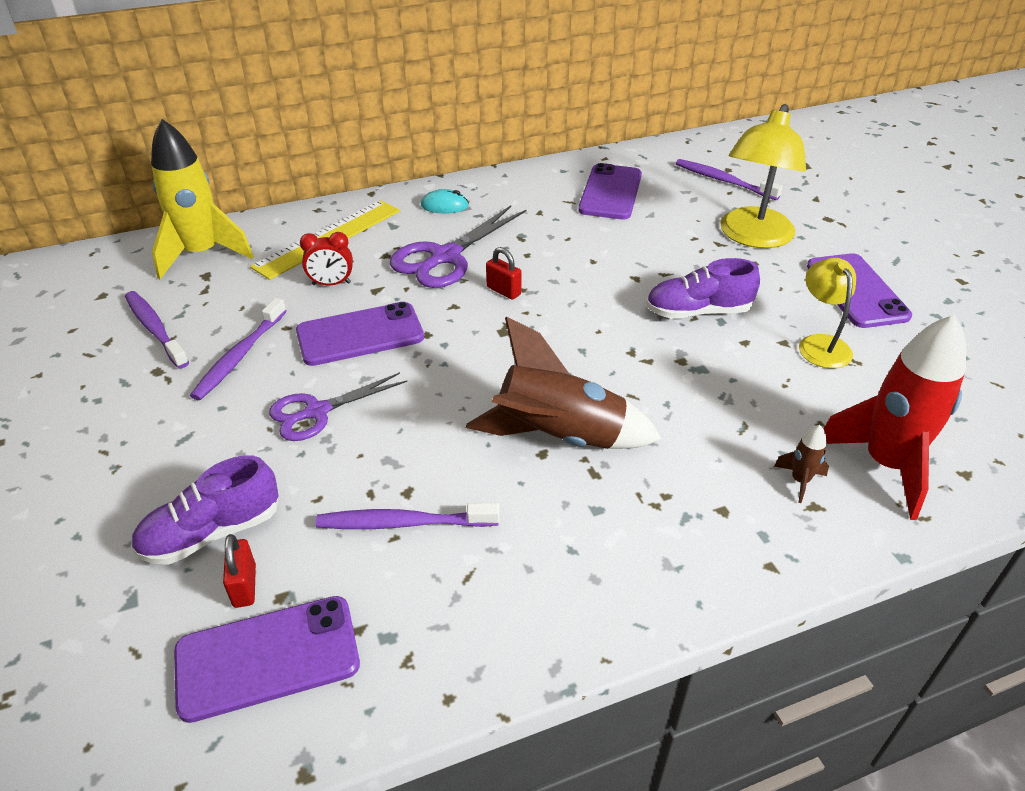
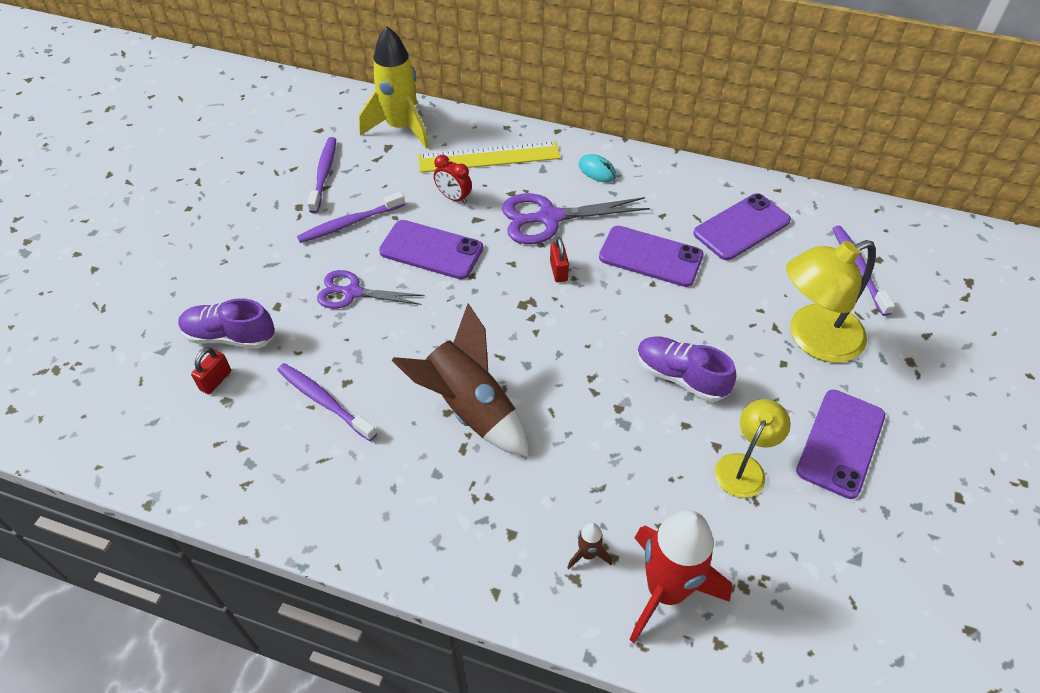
camera: 40 degrees right, 10 degrees up
purple phone [174,596,360,723] -> purple phone moved to [599,226,704,287]

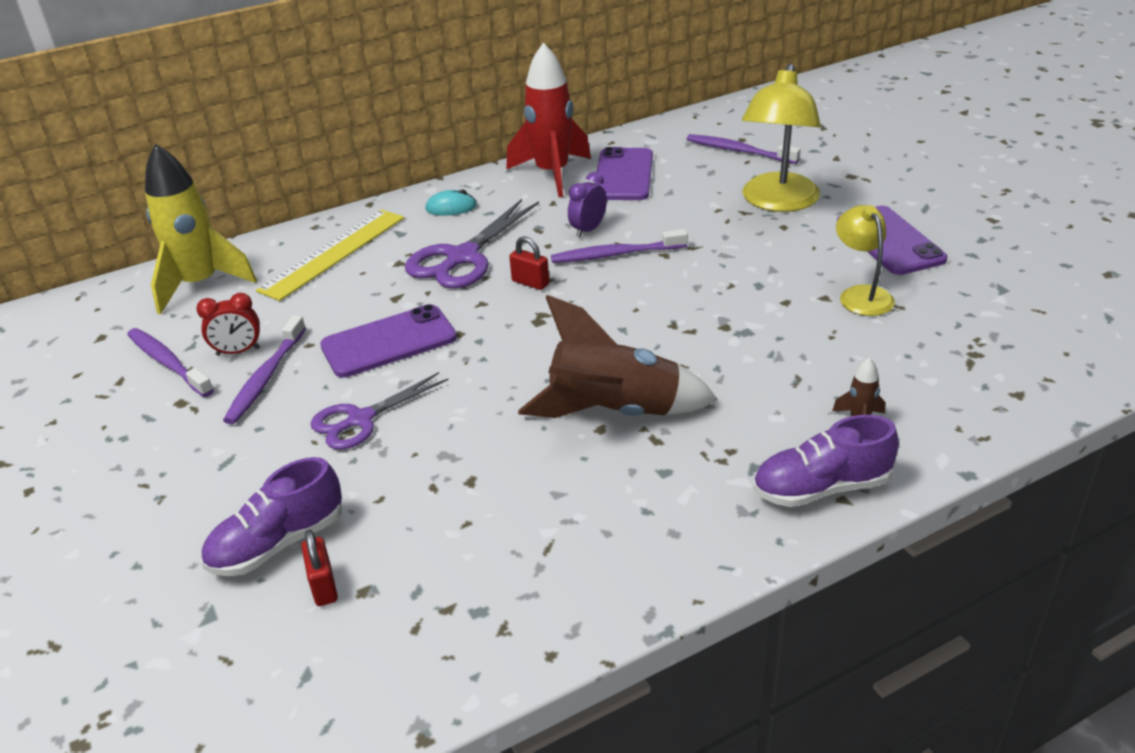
camera: 45 degrees left, 15 degrees down
purple toothbrush [277,363,377,441] -> purple toothbrush moved to [551,229,688,263]
red clock [434,155,472,204] -> red clock moved to [196,293,260,356]
purple phone [599,226,704,287] -> purple clock [568,172,607,238]
red rocket [630,510,732,643] -> red rocket moved to [506,43,591,197]
purple shoe [637,337,736,402] -> purple shoe moved to [753,415,899,507]

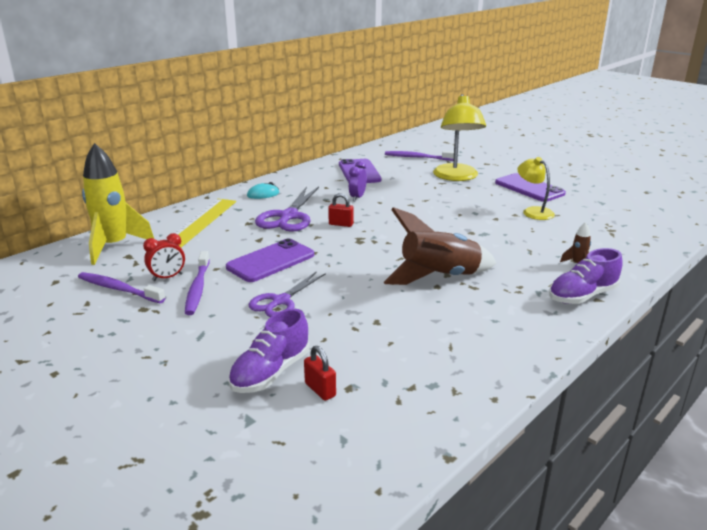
camera: 20 degrees left, 10 degrees down
red rocket [506,43,591,197] -> none
purple toothbrush [551,229,688,263] -> none

